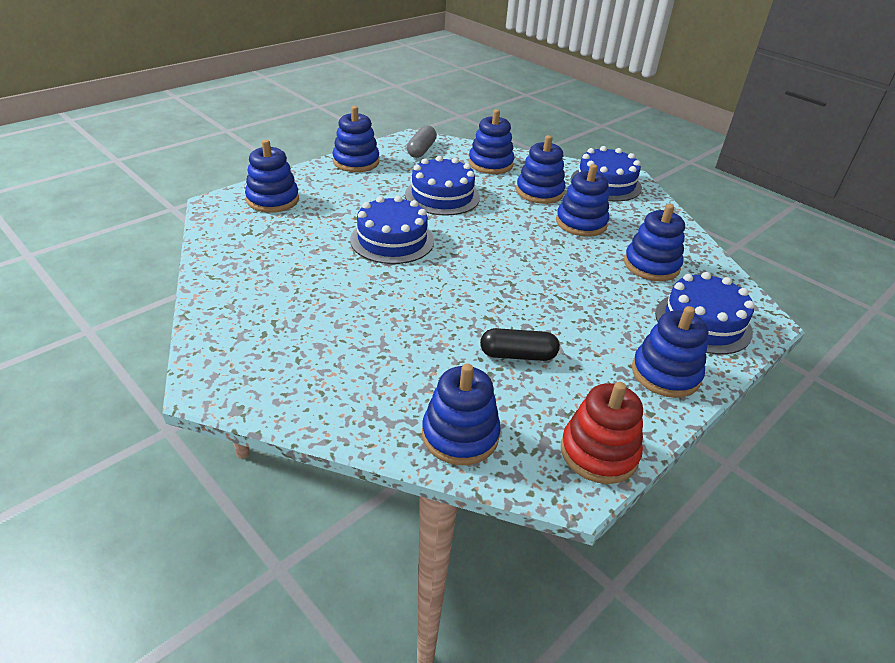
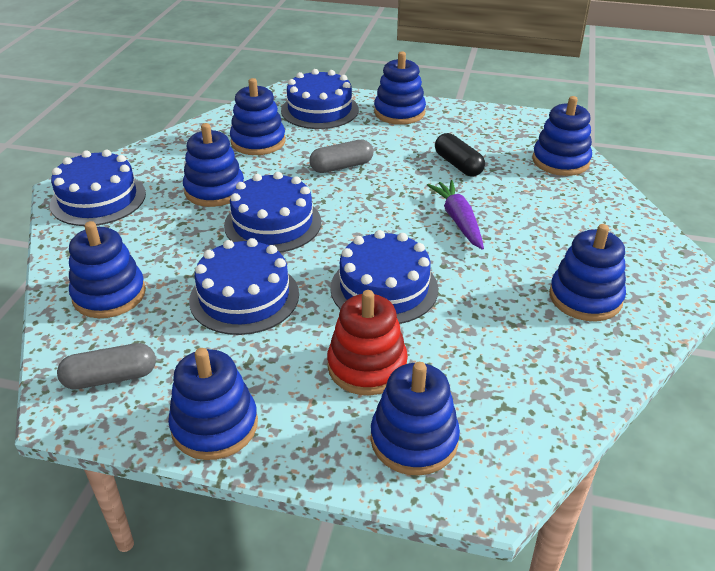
camera: 120 degrees left, 0 degrees up
blue stacking toy [516,135,565,204] -> blue stacking toy moved to [549,224,626,321]
red stacking toy [561,382,643,484] -> red stacking toy moved to [327,290,408,395]
none -> blue cake [224,172,321,253]
none -> grey capsule [309,140,373,173]
none -> purple carrot [427,180,484,250]

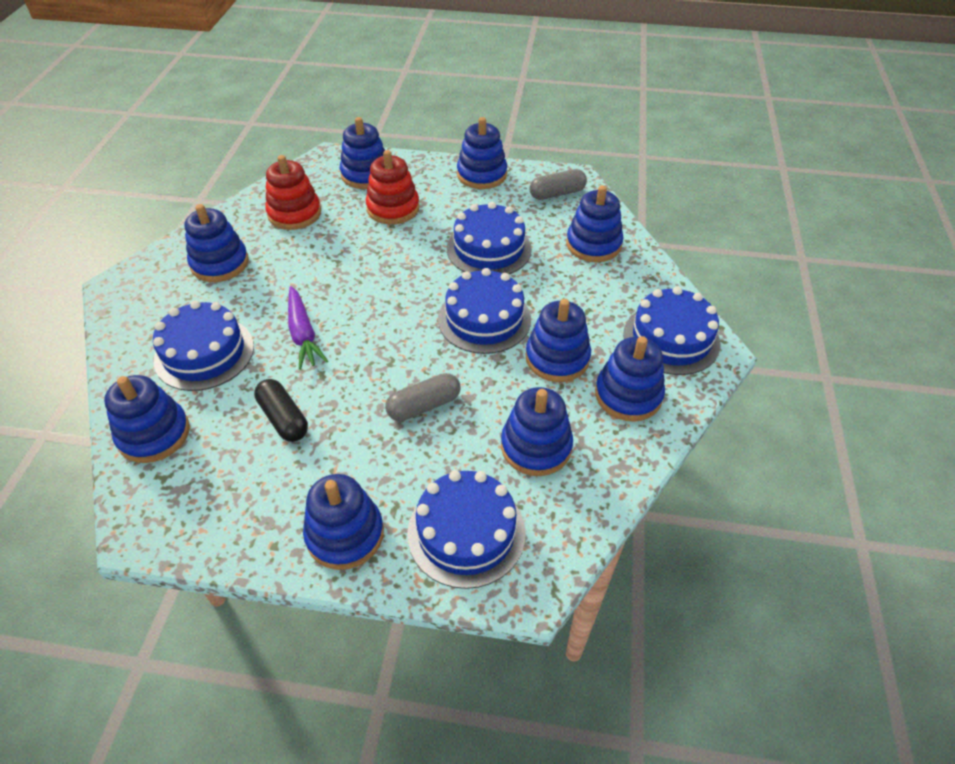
camera: 175 degrees right, 10 degrees up
blue cake [330,230,438,324] -> blue cake moved to [153,300,254,391]
none -> red stacking toy [265,155,321,230]
none -> blue stacking toy [595,336,665,422]

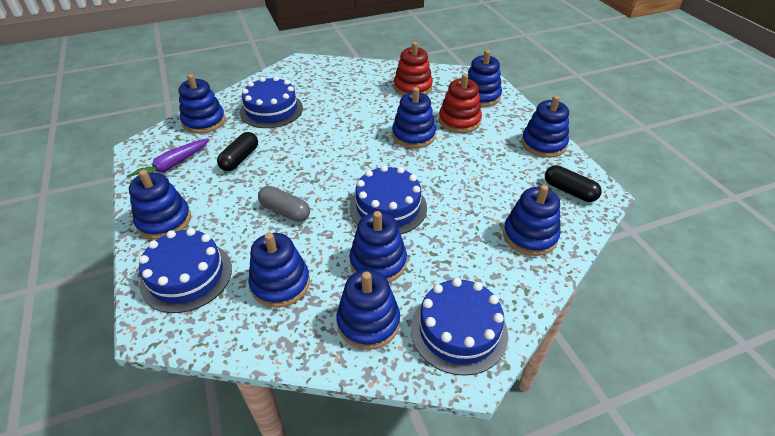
camera: 60 degrees right, 5 degrees down
blue stacking toy [184,204,249,282] -> blue stacking toy moved to [392,87,436,148]
purple carrot [288,286,328,370] -> purple carrot moved to [127,138,209,181]
blue cake [447,202,532,274] -> none
grey capsule [530,169,587,200] -> black capsule [545,165,602,202]

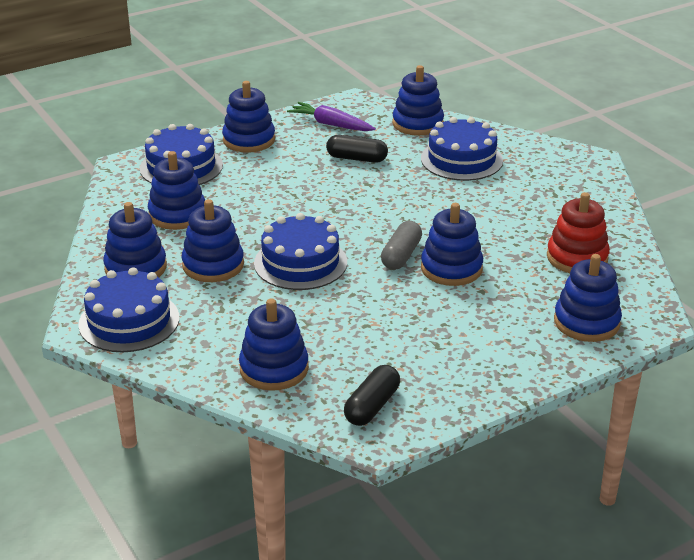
camera: 80 degrees right, 10 degrees down
grey capsule [258,186,310,222] -> grey capsule moved to [381,221,422,270]
red stacking toy [439,73,482,133] -> none
blue stacking toy [521,95,569,158] -> none

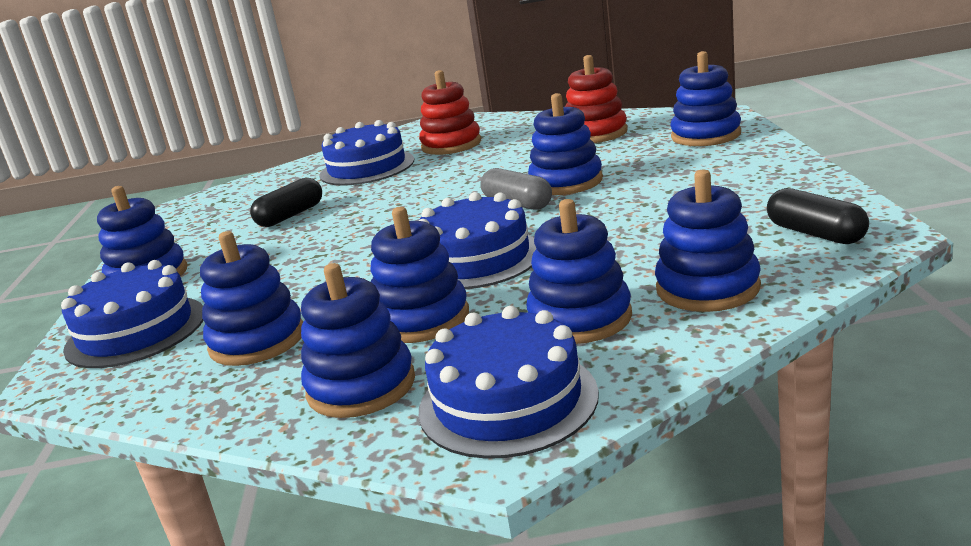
camera: 60 degrees left, 10 degrees down
purple carrot [287,102,376,131] -> none
blue stacking toy [392,65,444,136] -> blue stacking toy moved to [526,199,632,344]
none -> red stacking toy [419,70,481,155]

